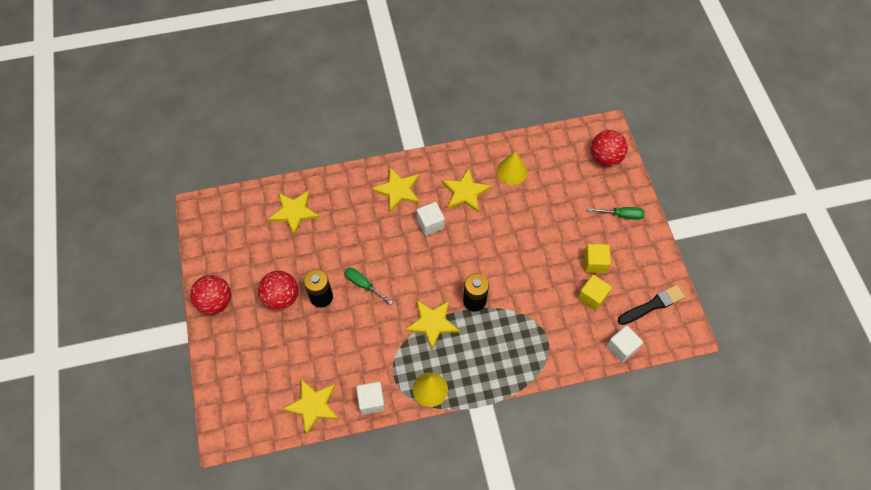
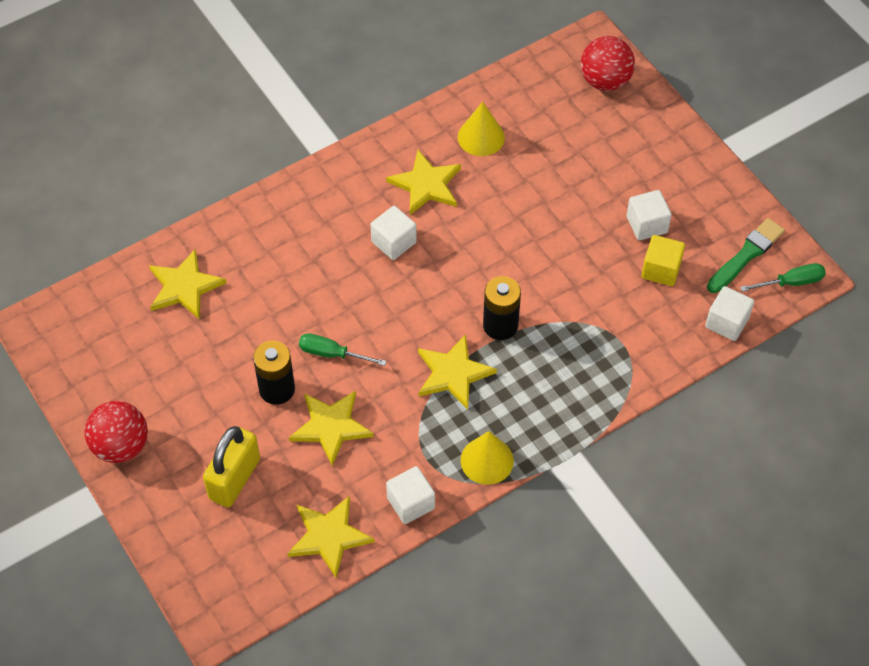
camera: 20 degrees left, 5 degrees down
red ball [258,271,298,310] -> none
yellow star [372,167,420,212] -> yellow star moved to [289,391,374,466]
yellow cube [584,244,611,273] -> white cube [627,190,672,240]
green screwdriver [588,207,645,220] -> green screwdriver moved to [740,263,826,292]
black brush [618,285,685,325] -> green brush [707,218,785,293]
none -> yellow padlock [203,426,260,507]

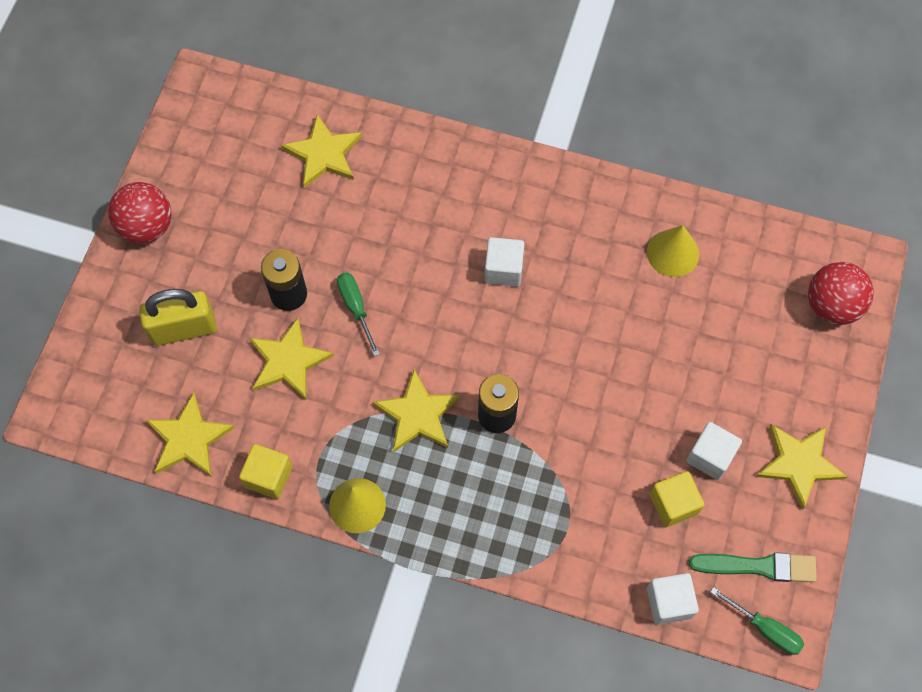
camera: 50 degrees right, 10 degrees up
yellow star [386,150,461,215] -> yellow star moved to [755,424,847,510]
white cube [386,466,435,524] -> yellow cube [239,444,292,499]

